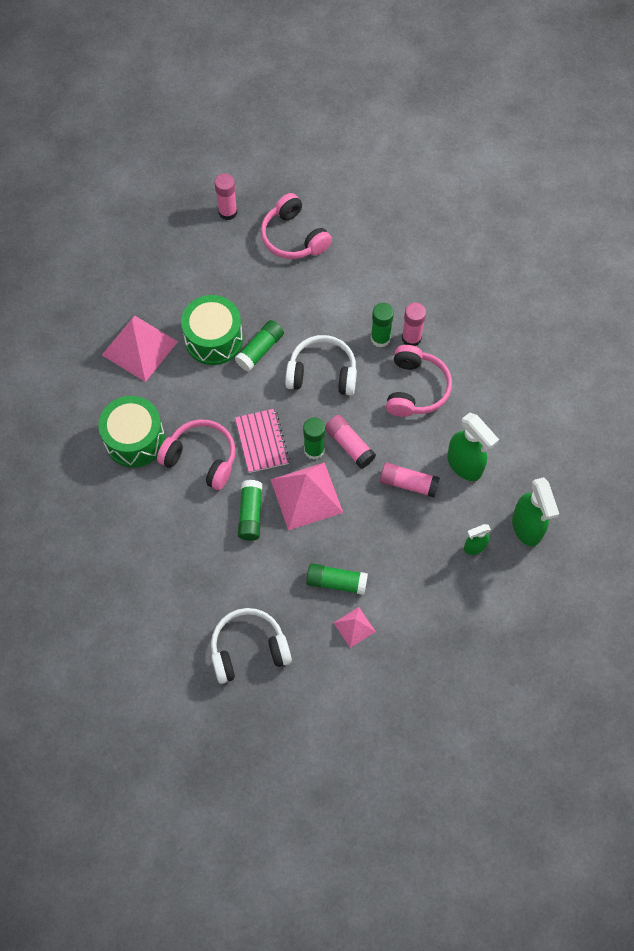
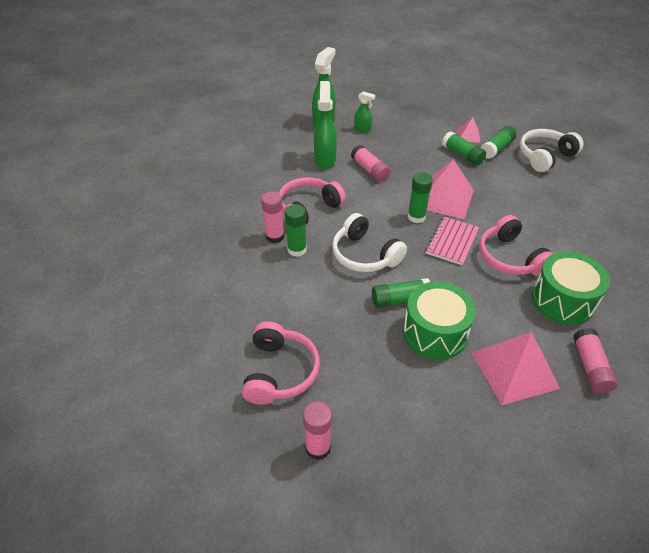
camera: 140 degrees left, 20 degrees down
white headphones [211,608,292,684] -> white headphones turned 120 degrees clockwise [520,129,584,172]
green glue stick [238,480,262,541] -> green glue stick moved to [481,126,517,159]
pink glue stick [325,415,376,469] -> pink glue stick moved to [573,328,617,393]

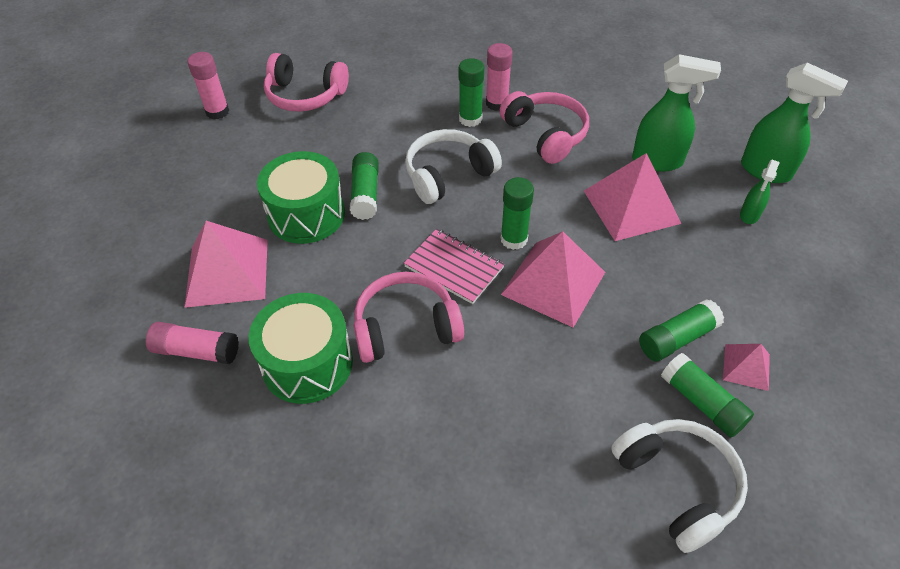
camera: 100 degrees right, 5 degrees up
pink glue stick [351,145,391,182] -> pink pyramid [584,153,681,241]

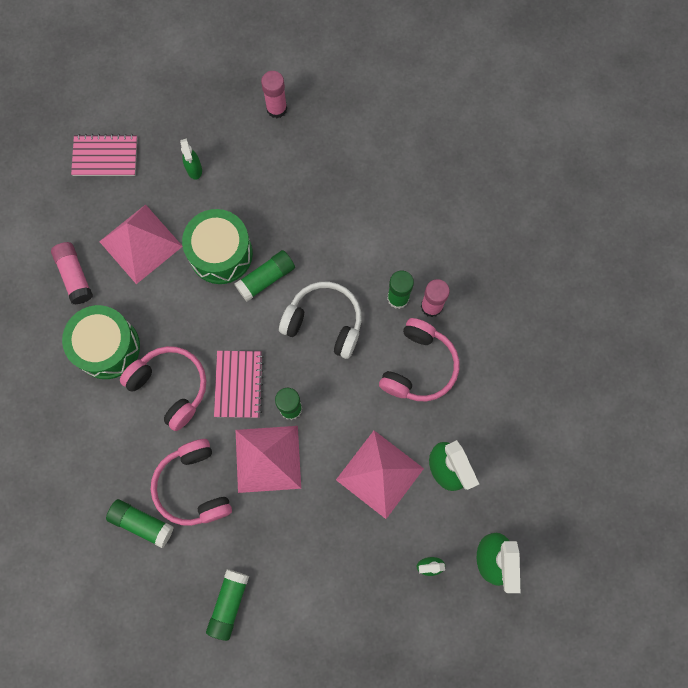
camera: 55 degrees right, 25 degrees up
pink headphones [264,53,349,112] -> pink headphones moved to [151,439,232,526]
white headphones [611,419,748,553] -> none
green glue stick [639,299,724,362] -> green glue stick moved to [106,499,174,548]
pink pyramid [723,344,770,391] -> none
none -> pink notebook [71,134,137,176]
none -> green spray bottle [180,138,202,180]

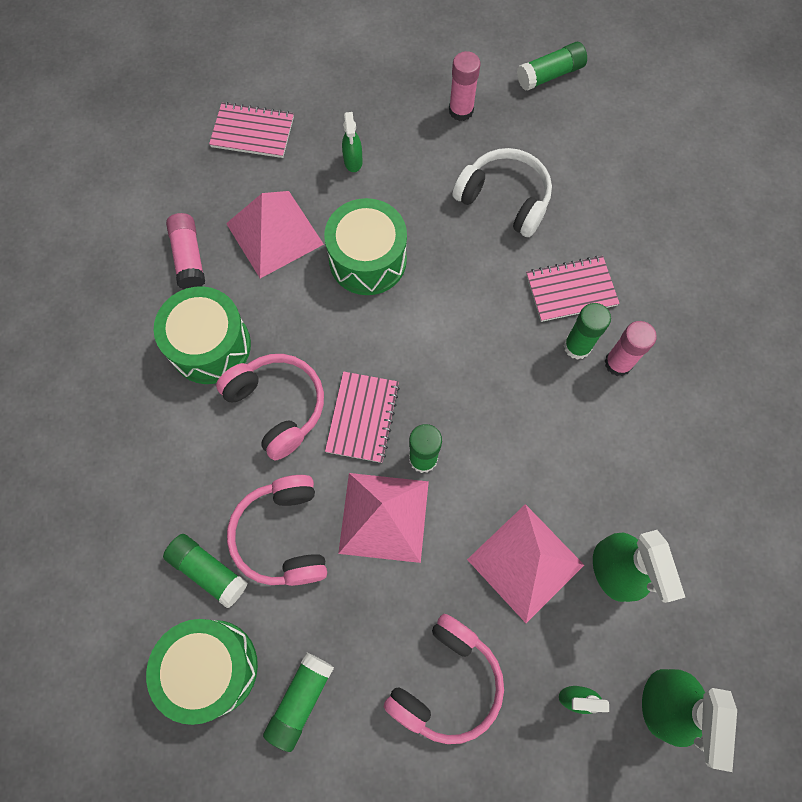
camera: 10 degrees right, 5 degrees down
green glue stick [235,250,295,301] -> green glue stick moved to [517,42,587,91]
white headphones [279,282,362,359] -> white headphones moved to [453,148,552,237]
pink headphones [379,318,459,401] -> pink headphones moved to [384,614,504,744]
none -> green drum [146,619,258,725]
none -> pink notebook [526,256,620,322]

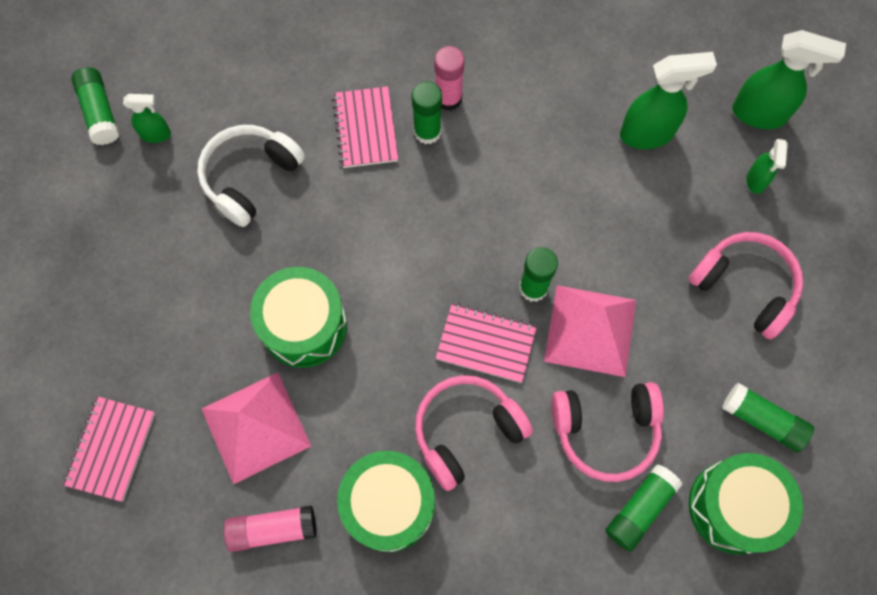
camera: 85 degrees left, 0 degrees up
green spray bottle [342,112,363,172] -> green spray bottle moved to [123,94,171,143]
pink glue stick [449,51,480,121] -> none
pink pyramid [467,504,584,623] -> none

